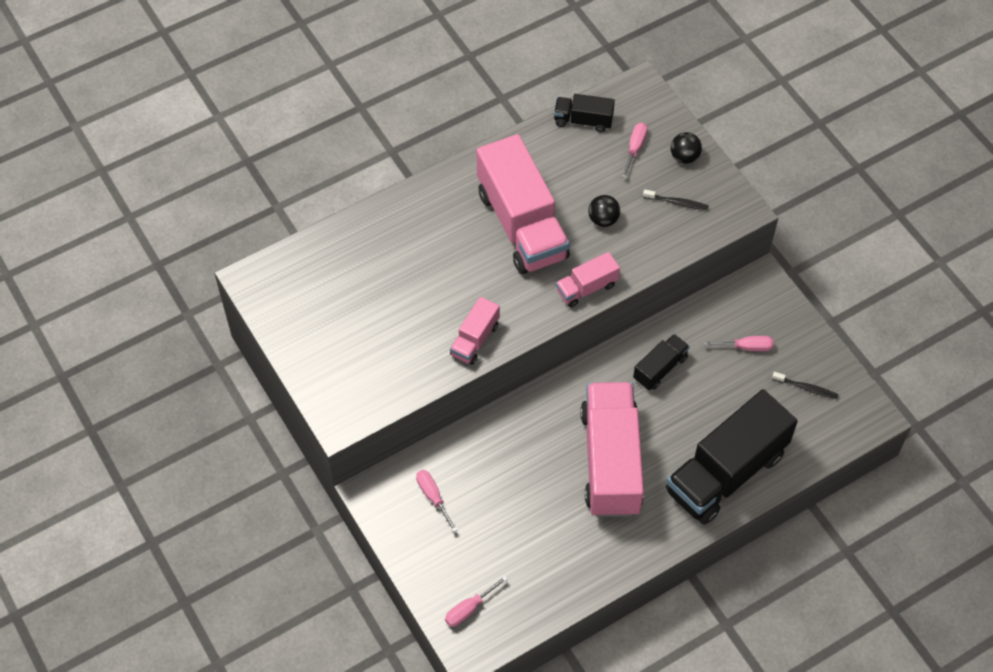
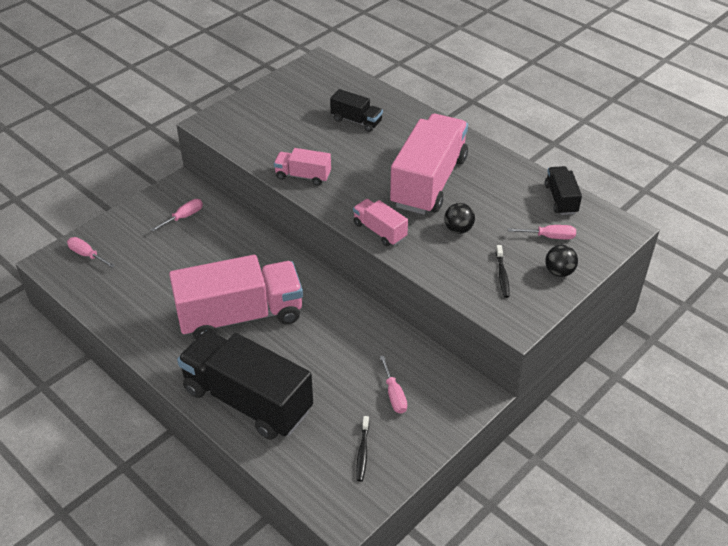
camera: 75 degrees right, 15 degrees down
pink truck [476,134,570,274] -> pink truck turned 150 degrees clockwise [390,114,468,215]
black truck [633,334,690,390] -> black truck moved to [330,89,383,132]

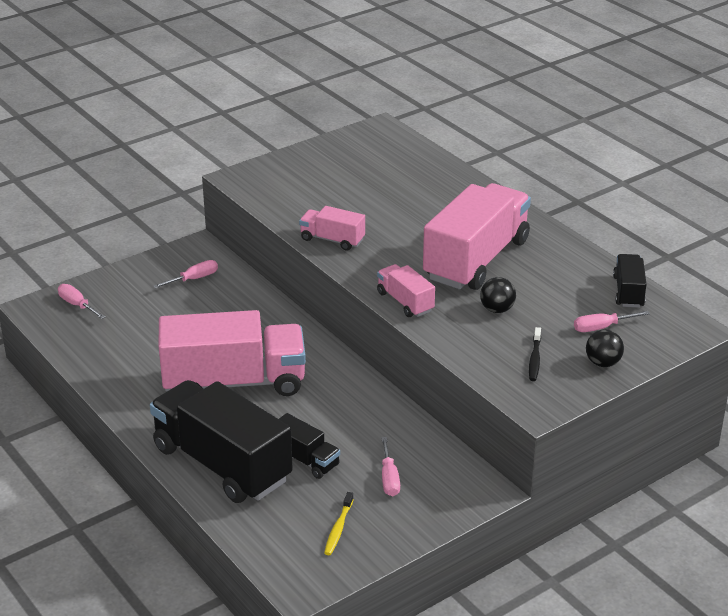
camera: 10 degrees right, 10 degrees down
black truck [330,89,383,132] -> black truck moved to [279,413,340,479]
black toothbrush [356,416,369,481] -> yellow toothbrush [324,492,354,555]
pink screwdriver [508,225,576,239] -> pink screwdriver turned 150 degrees clockwise [574,311,650,332]

